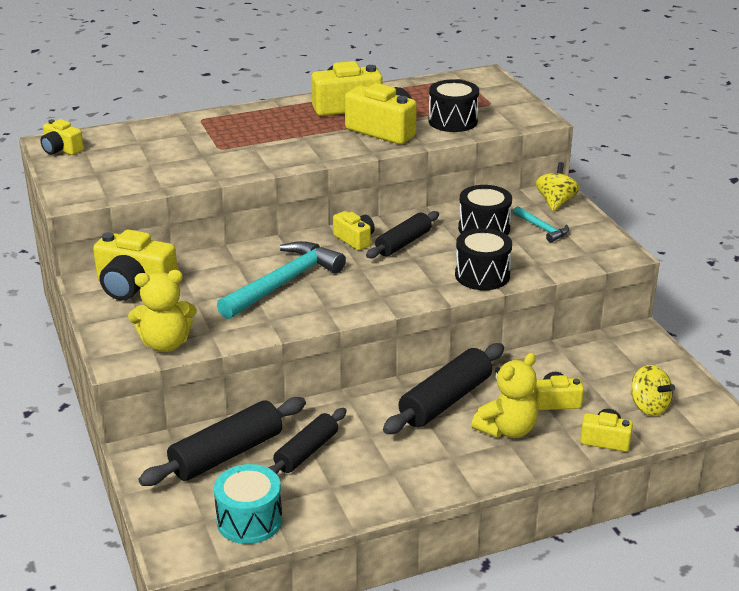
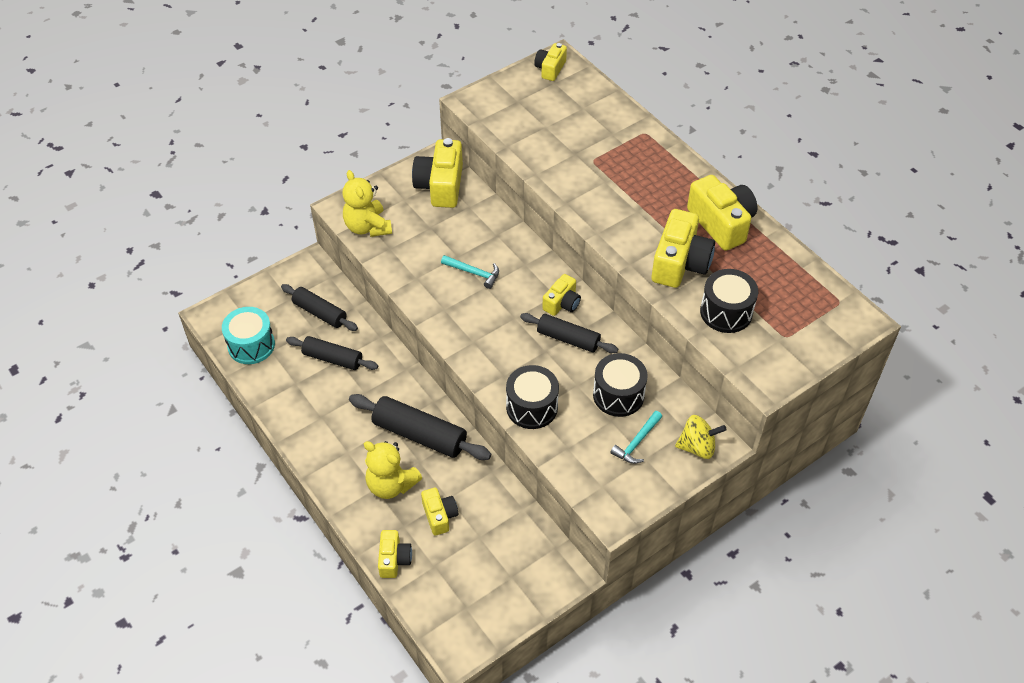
camera: 75 degrees right, 20 degrees up
black rolling pin [138,397,306,486] -> black rolling pin [281,284,358,331], size x0.66
turquoise hammer [217,241,346,319] -> turquoise hammer [441,255,499,289], size x0.49
yellow spinning top [630,365,675,416] -> none

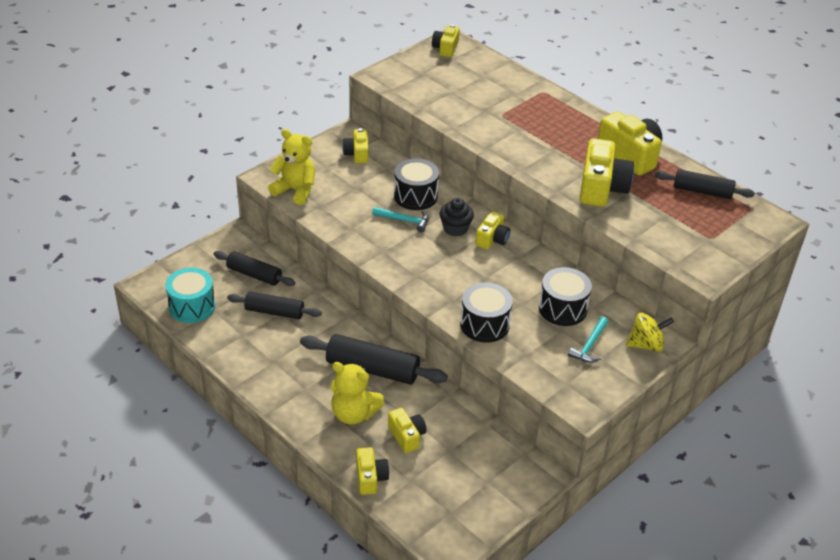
camera: 10 degrees left, 10 degrees down
yellow teddy bear [342,170,392,237] -> yellow teddy bear turned 150 degrees clockwise [268,129,315,205]
yellow camera [412,138,463,208] -> yellow camera [342,128,368,163], size x0.57
black rolling pin [520,313,618,353] -> black rolling pin moved to [655,169,755,199]
black drum [700,269,758,333] -> black drum moved to [394,158,439,210]
none -> black cupcake [440,198,474,237]

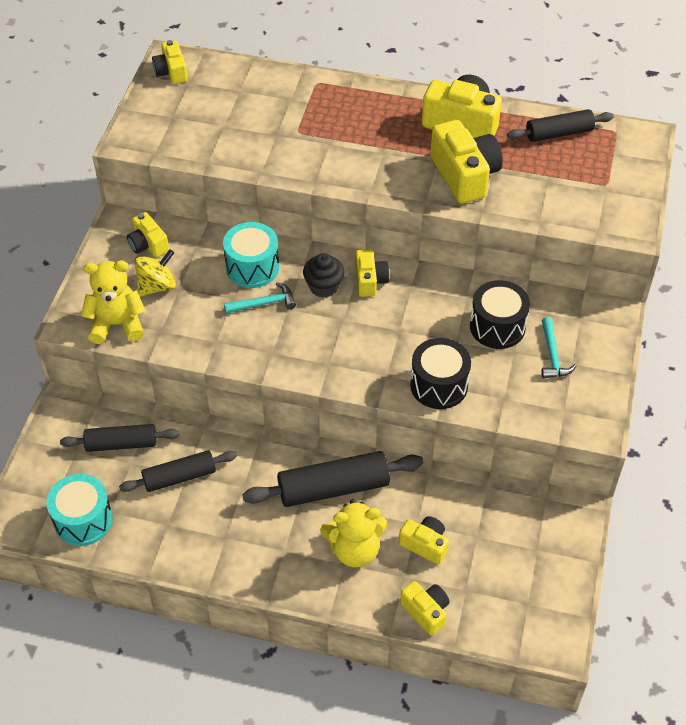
camera: 30 degrees left, 10 degrees up
black drum [394,158,439,210] -> turquoise drum [223,222,279,288]
yellow spinning top [626,313,674,352] -> yellow spinning top moved to [135,249,176,297]

